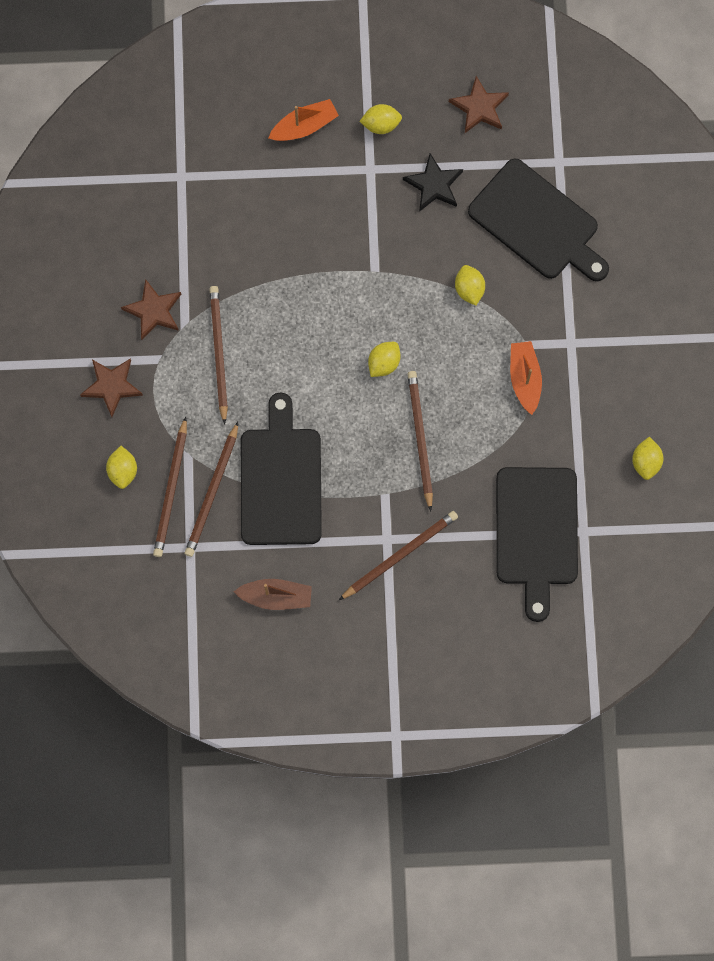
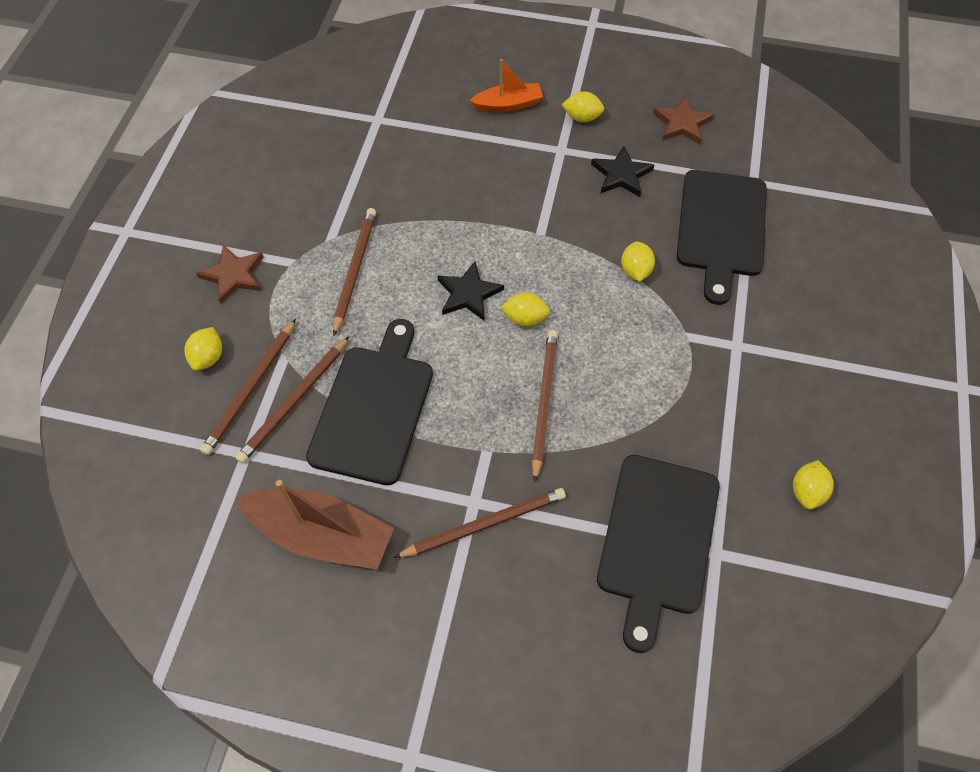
camera: 15 degrees right, 15 degrees down
brown star [121,279,181,340] -> none
brown boat [234,579,312,610] -> brown boat [236,480,394,570], size x1.66
yellow lemon [368,342,400,377] -> yellow lemon turned 45 degrees clockwise [500,292,550,327]
black cutting board [468,159,609,281] -> black cutting board turned 45 degrees clockwise [677,170,767,305]
orange boat [510,341,542,415] -> none
none -> black star [437,261,504,321]

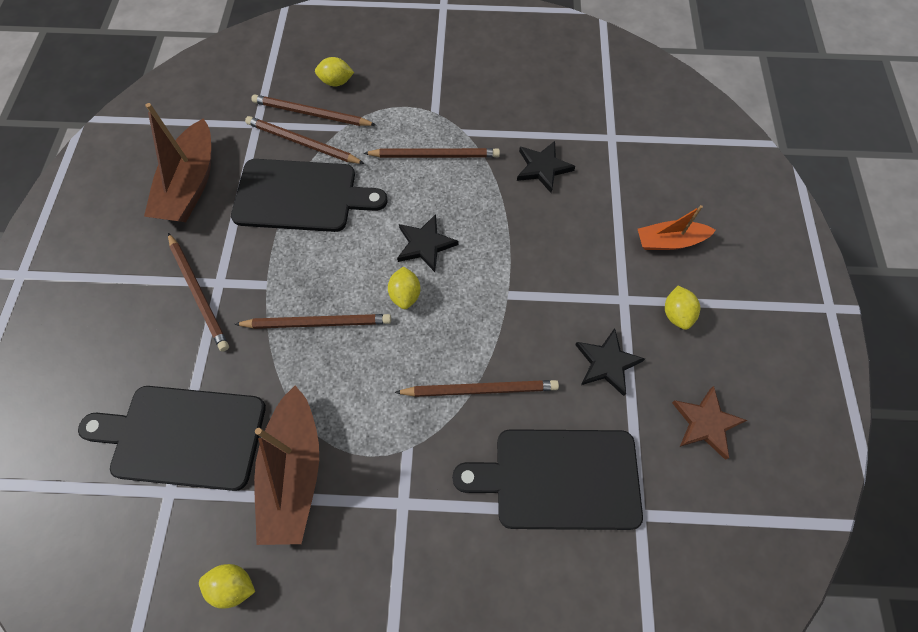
camera: 80 degrees right, 5 degrees up
brown star [196,245,264,304] -> none
orange boat [469,59,543,113] -> orange boat turned 105 degrees clockwise [638,205,716,250]
yellow lemon [621,242,655,282] -> brown pencil [394,380,559,397]
none -> brown boat [254,385,319,545]
none -> black star [517,141,575,193]

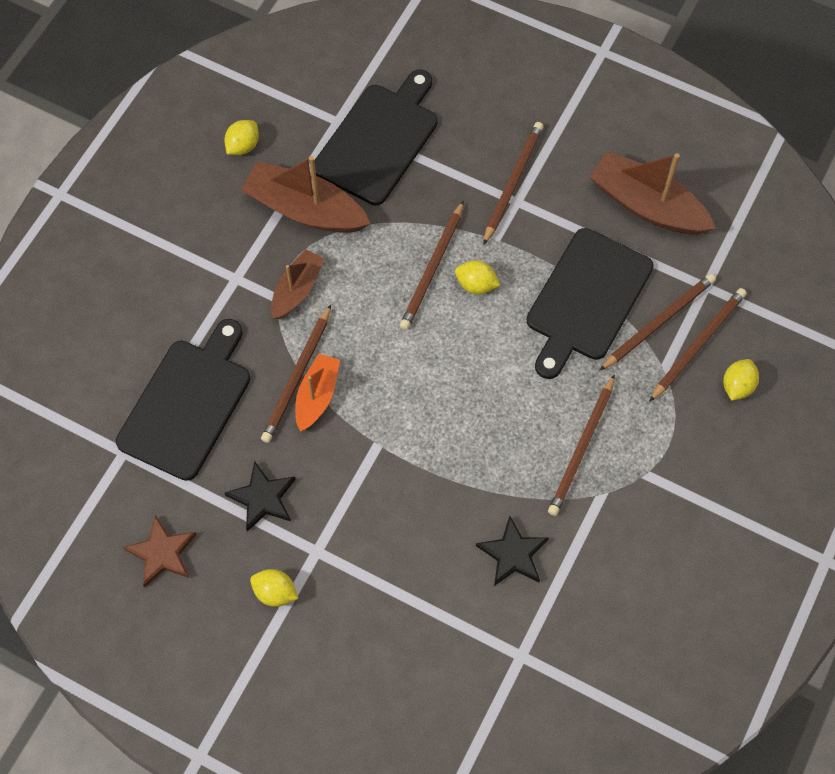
camera: 115 degrees right, 0 degrees up
brown pencil [168,233,229,352] -> brown pencil turned 120 degrees clockwise [483,122,543,245]
yellow lemon [388,266,421,309] -> yellow lemon moved to [455,260,500,294]
black star [397,214,458,272] -> none
orange boat [638,205,716,250] -> orange boat moved to [295,354,340,432]
none -> brown boat [271,249,325,319]

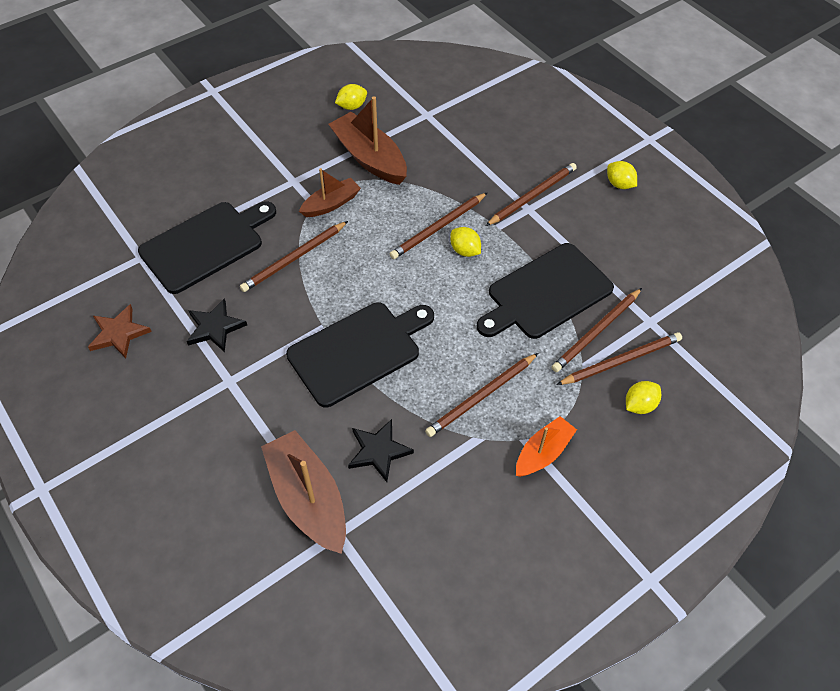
camera: 25 degrees right, 10 degrees down
yellow lemon [250,569,298,607] -> yellow lemon moved to [607,161,637,189]
orange boat [295,354,340,432] -> orange boat moved to [516,416,577,477]
black cutting board [314,69,438,205] -> black cutting board moved to [286,302,434,407]
brown boat [589,151,716,235] -> brown boat moved to [261,430,346,554]
brown pencil [599,274,716,371] -> brown pencil turned 150 degrees clockwise [552,288,642,372]

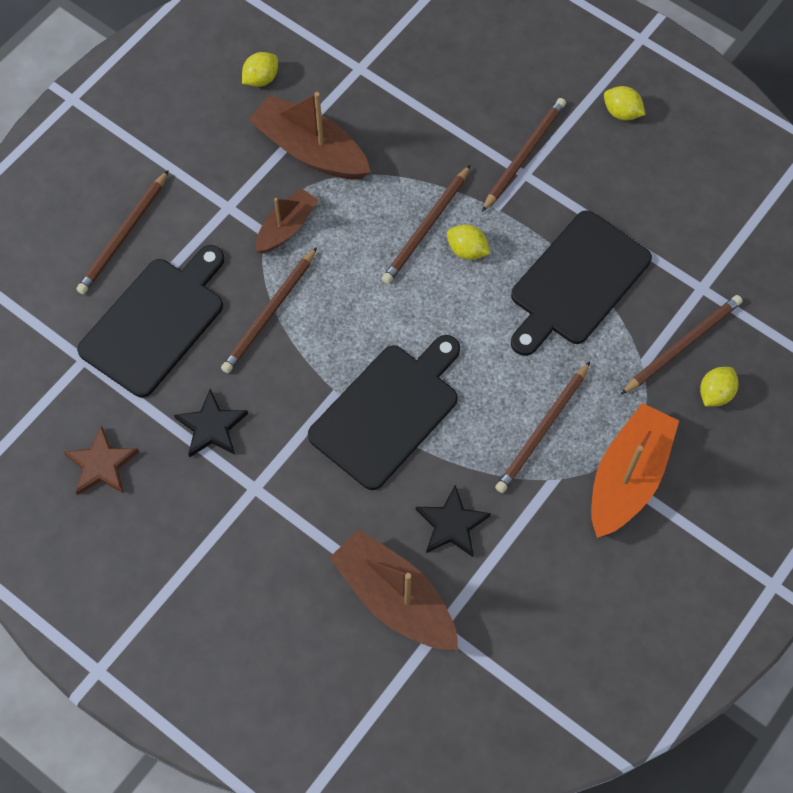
camera: 15 degrees left, 10 degrees up
orange boat [516,416,577,477] -> orange boat [591,403,679,538], size x1.66
brown pencil [552,288,642,372] -> brown pencil moved to [76,170,169,294]

